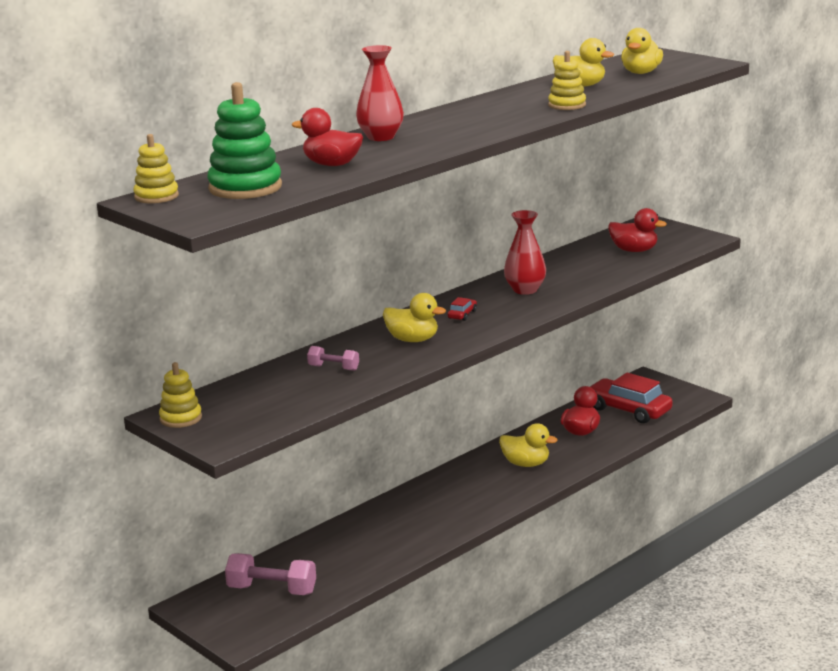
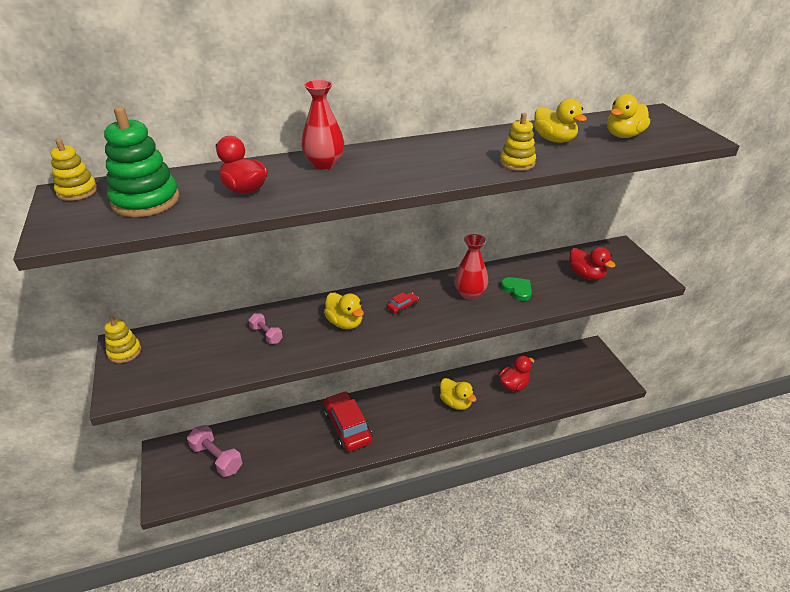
camera: 25 degrees right, 15 degrees up
red car [590,373,673,423] -> red car moved to [324,391,372,451]
none -> green heart [501,277,532,301]

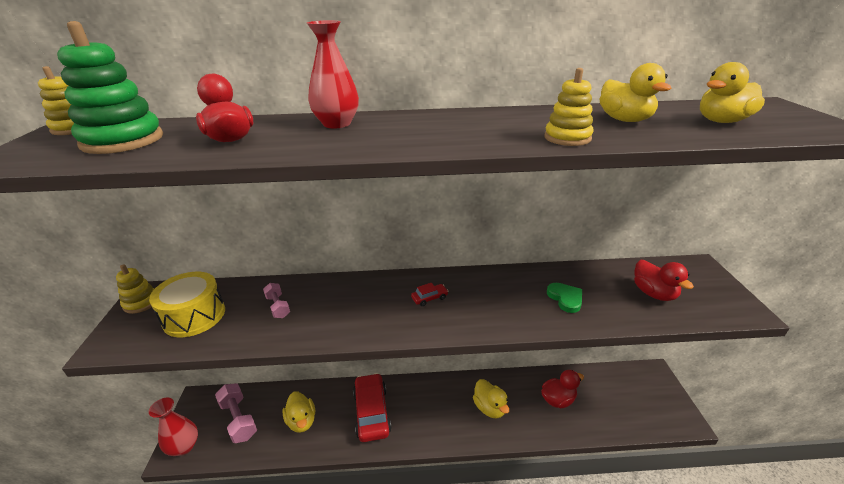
camera: 15 degrees right, 5 degrees down
yellow duck [324,293,364,329] -> yellow duck moved to [282,392,315,433]
red vase [454,234,488,300] -> red vase moved to [149,398,198,456]
none -> yellow drum [149,272,225,337]

